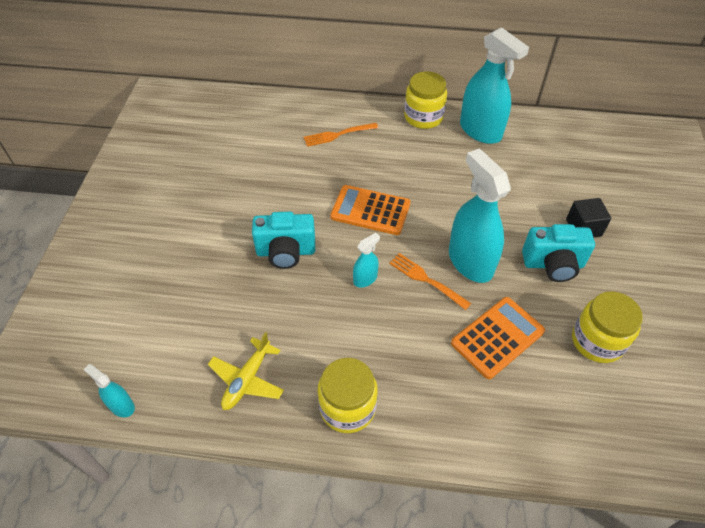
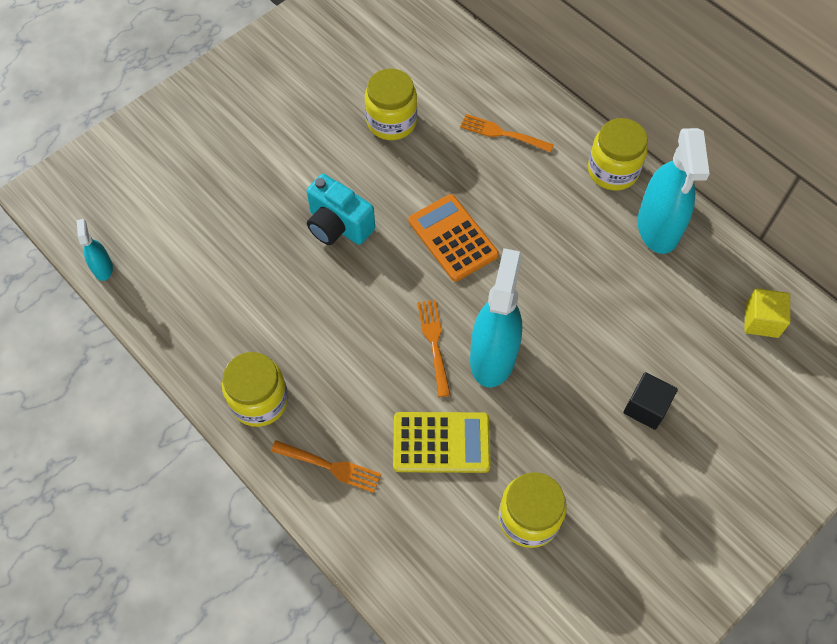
camera: 40 degrees right, 10 degrees up
yellow plane [208,332,284,410] -> none
turquoise spray bottle [353,233,380,288] -> none
orange calculator [451,297,545,379] -> yellow calculator [393,412,491,473]
turquoise camera [522,224,595,282] -> none
none -> orange fork [271,440,381,493]
none -> yellow jar [365,69,417,140]
none -> yellow cube [745,288,790,338]

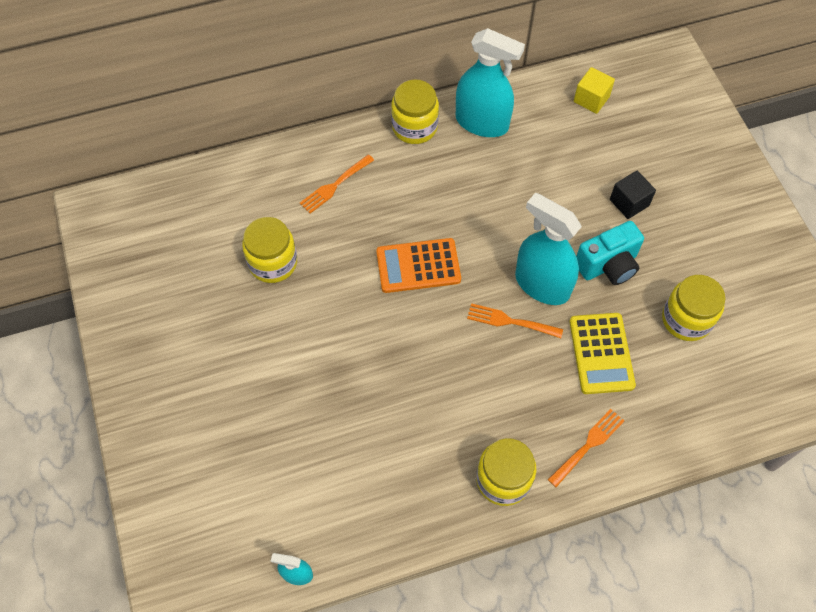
camera: 65 degrees left, 0 degrees up
turquoise camera [307,174,375,245] -> turquoise camera moved to [576,221,644,285]
yellow calculator [393,412,491,473] -> yellow calculator turned 150 degrees clockwise [569,313,636,394]

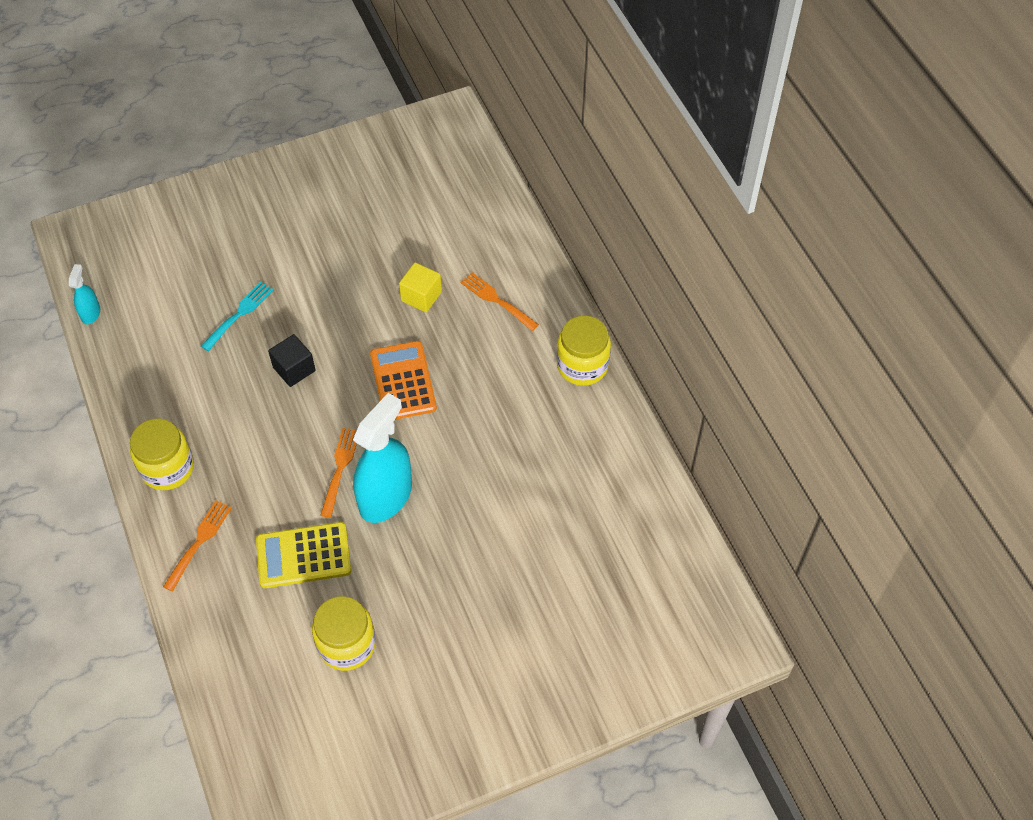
camera: 85 degrees right, 5 degrees down
yellow jar [242,217,297,283] -> none
turquoise spray bottle [456,28,525,137] -> none
orange fork [548,409,624,487] -> orange fork turned 105 degrees counterclockwise [163,500,232,591]
yellow cube [574,67,615,114] -> yellow cube moved to [399,263,442,312]
turquoise camera [576,221,644,285] -> none
black cube [610,171,656,219] -> black cube moved to [268,334,315,387]
none -> turquoise fork [201,282,273,351]

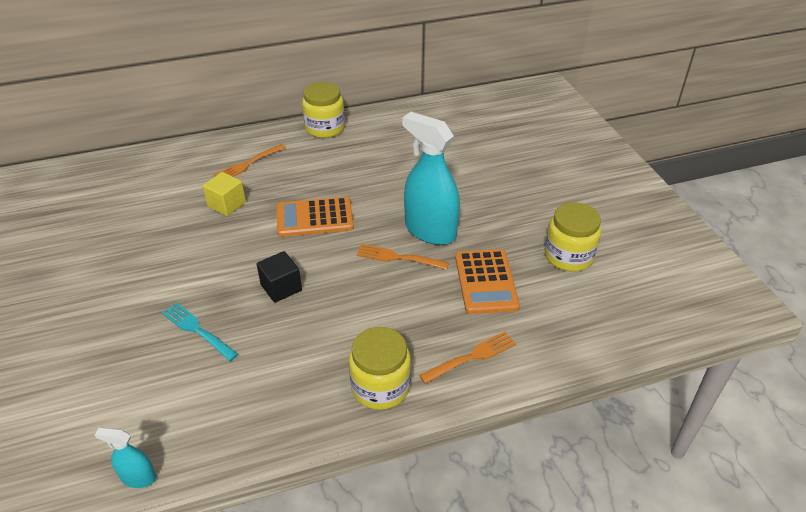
camera: 85 degrees left, 15 degrees down
orange fork [163,500,232,591] -> orange fork turned 120 degrees clockwise [419,332,516,384]
yellow calculator [256,522,351,588] -> orange calculator [455,249,520,314]

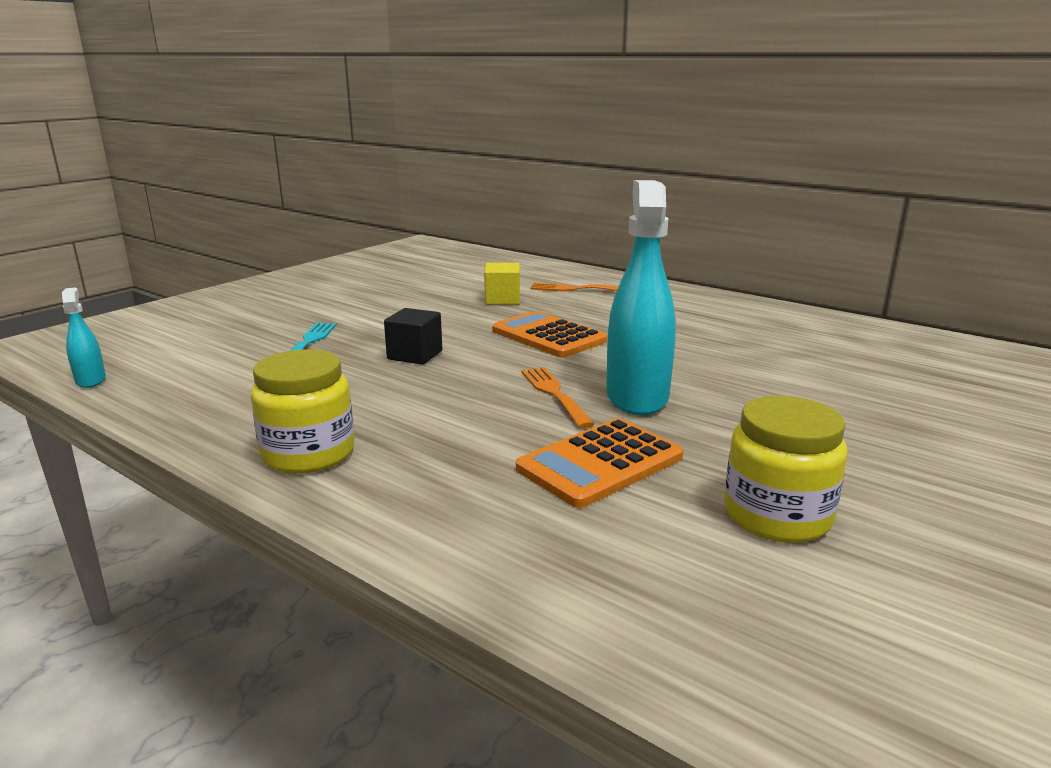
camera: 55 degrees right, 20 degrees down
yellow jar [302,82,345,138] -> none
orange fork [419,332,516,384] -> none

